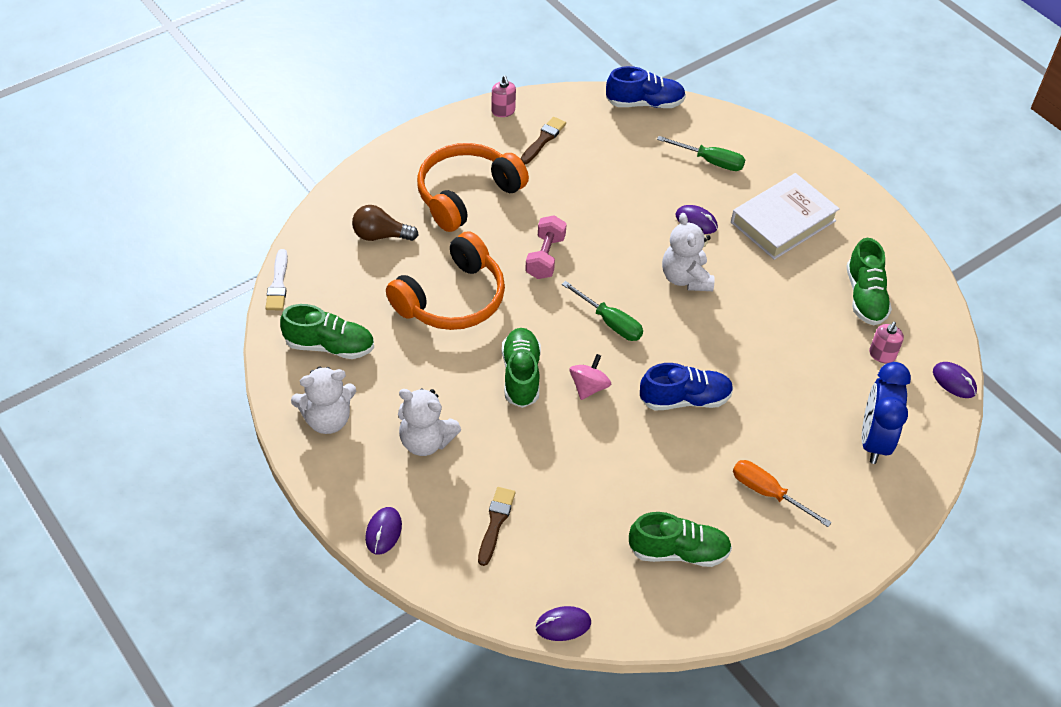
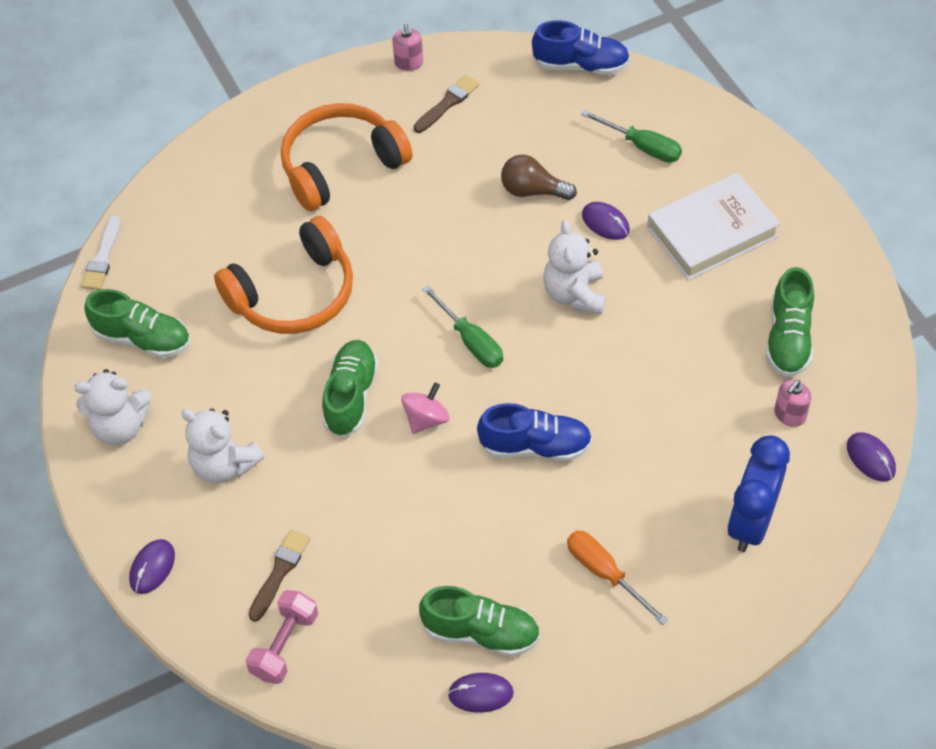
camera: 15 degrees right, 5 degrees up
brown light bulb [352,205,418,241] -> brown light bulb moved to [501,155,577,200]
pink dumbbell [525,215,567,279] -> pink dumbbell moved to [246,590,318,684]
purple mouse [536,606,591,641] -> purple mouse moved to [448,673,514,713]

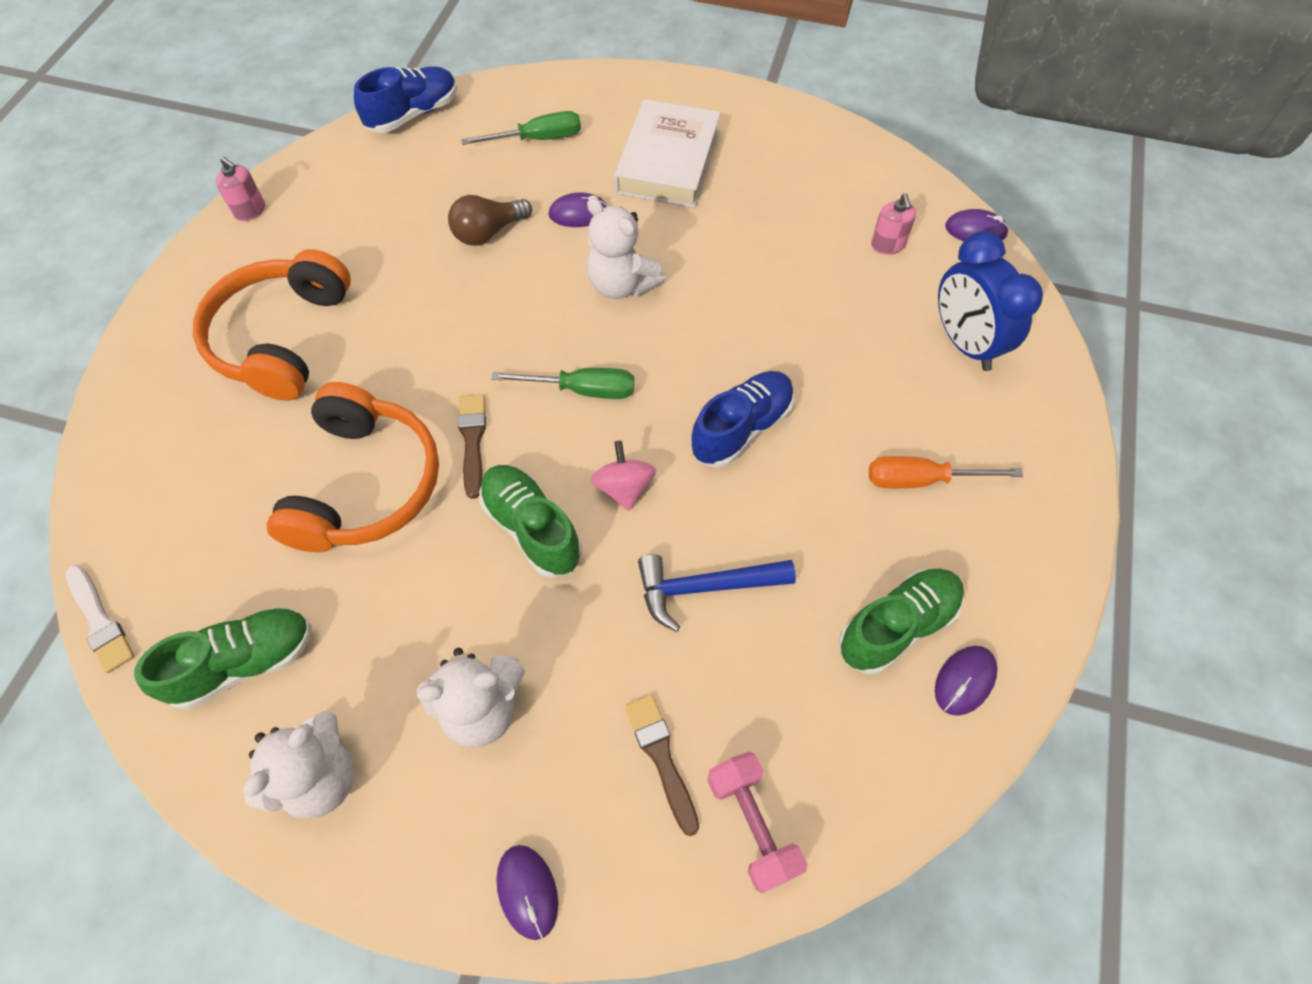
camera: 50 degrees left, 5 degrees up
brown brush [414,75,479,133] -> brown brush moved to [458,394,486,499]
green shoe [766,267,814,377] -> none
none -> blue hammer [638,554,796,632]

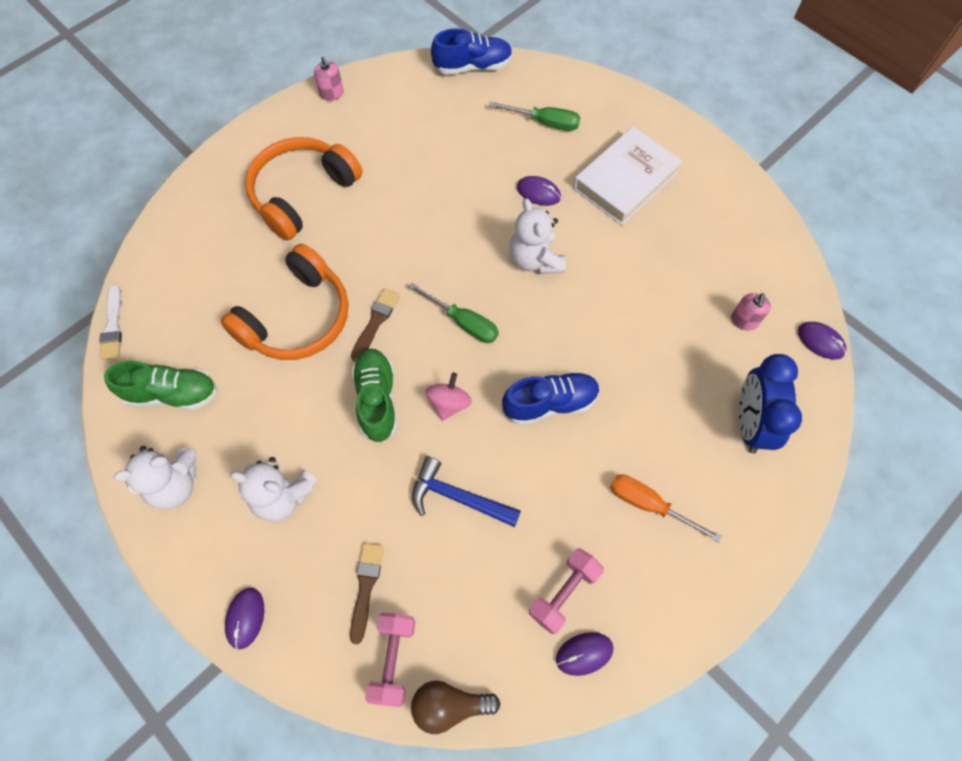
camera: 30 degrees right, 5 degrees up
brown light bulb [448,195,532,246] -> brown light bulb moved to [411,681,501,734]
green shoe [839,568,964,674] -> pink dumbbell [529,548,604,634]

